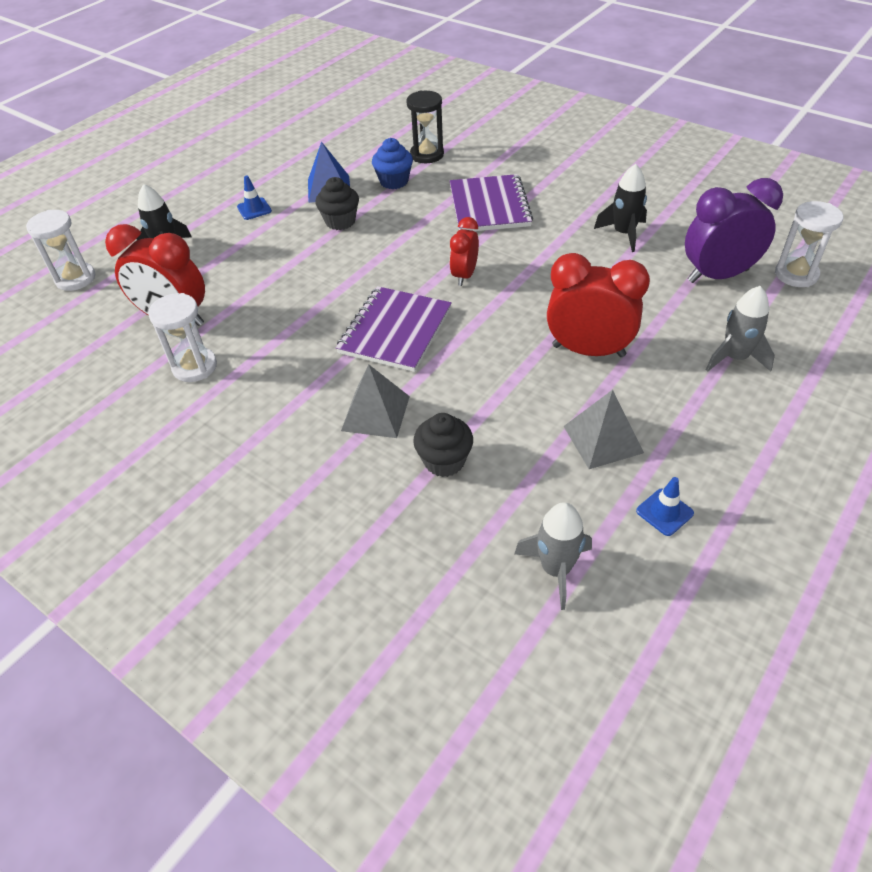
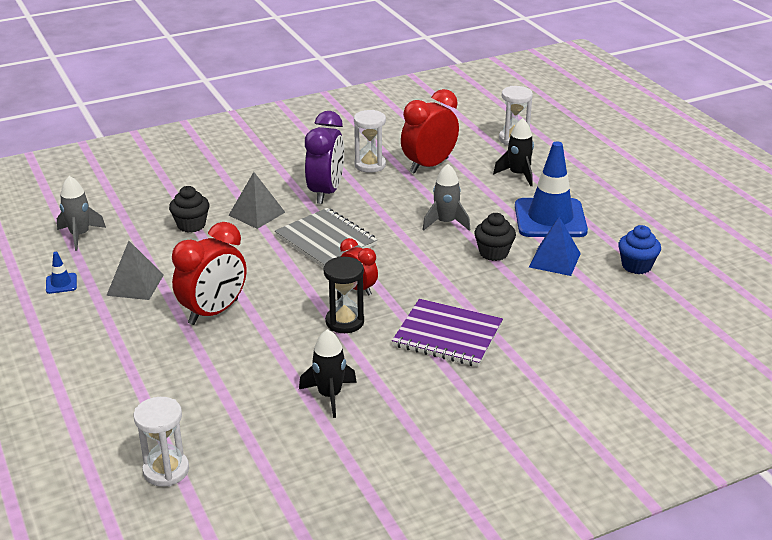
camera: 115 degrees right, 15 degrees down
blue traffic cone [237,175,272,220] -> blue traffic cone [515,141,588,237], size x2.48
purple notebook [336,286,452,372] -> grey notebook [275,208,378,268]
blue cupcake [372,138,413,189] -> blue cupcake moved to [618,225,661,274]
black hourglass [406,90,444,163] -> black hourglass moved to [324,256,364,333]
purple clock [685,178,783,283] -> purple clock moved to [305,111,344,204]
grey rocket [706,286,775,372] -> grey rocket moved to [422,164,470,231]

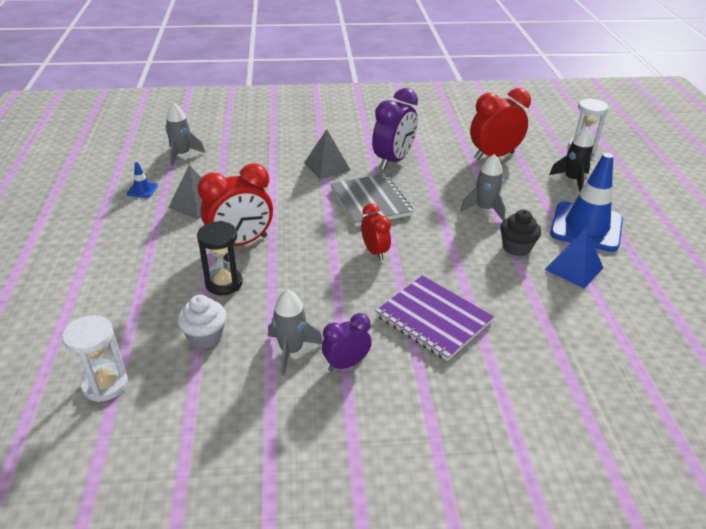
camera: 20 degrees right, 5 degrees up
black cupcake [169,186,209,233] -> none
black rocket [299,329,357,418] -> grey rocket [268,289,323,376]
black hourglass [324,256,364,333] -> black hourglass moved to [197,221,243,295]
white hourglass [354,110,386,173] -> none
blue cupcake [618,225,661,274] -> none
none -> white cupcake [177,295,226,349]
none -> purple clock [322,313,372,371]

